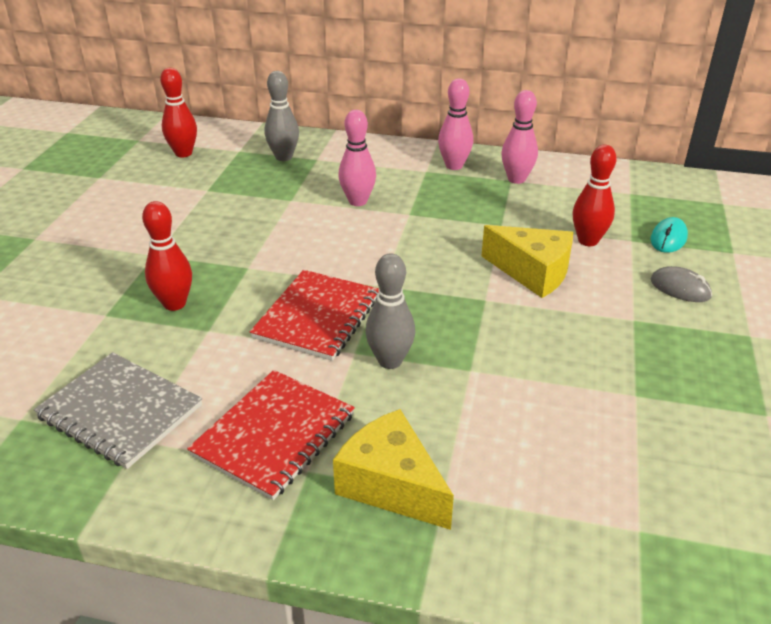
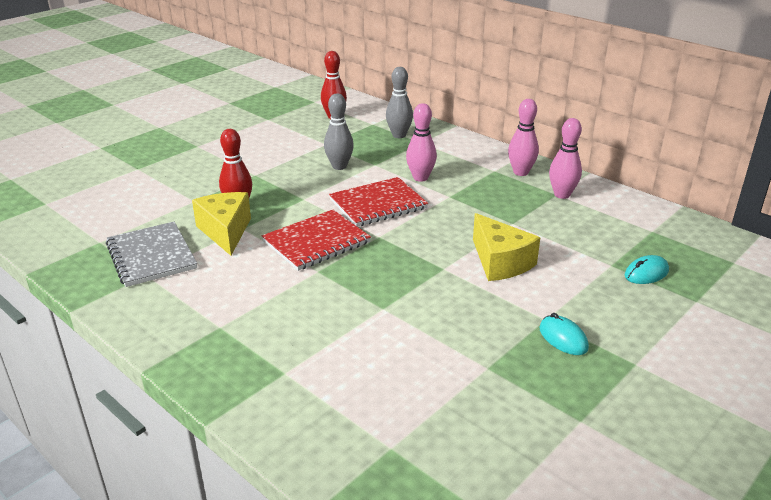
camera: 30 degrees right, 5 degrees down
red notebook [187,370,355,500] -> red notebook moved to [329,177,428,227]
yellow cheese [333,409,454,530] -> yellow cheese moved to [192,192,251,256]
grey bowling pin [365,253,415,369] -> grey bowling pin moved to [324,93,354,170]
red bowling pin [573,145,617,246] -> none
grey mouse [651,266,712,302] -> none
none -> turquoise mouse [539,313,589,355]

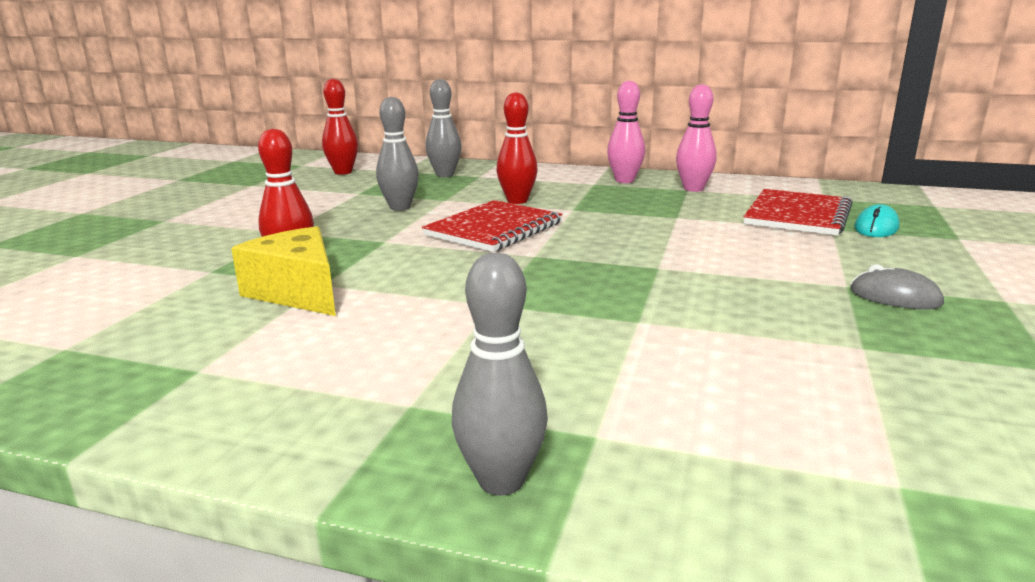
camera: 25 degrees left, 10 degrees down
grey notebook [106,222,197,287] -> none
red notebook [262,210,371,271] -> red notebook moved to [743,189,852,236]
pink bowling pin [406,103,437,182] -> red bowling pin [496,92,538,204]
yellow cheese [473,213,540,281] -> none
turquoise mouse [539,313,589,355] -> grey mouse [851,264,944,309]
none -> grey bowling pin [452,253,548,495]

